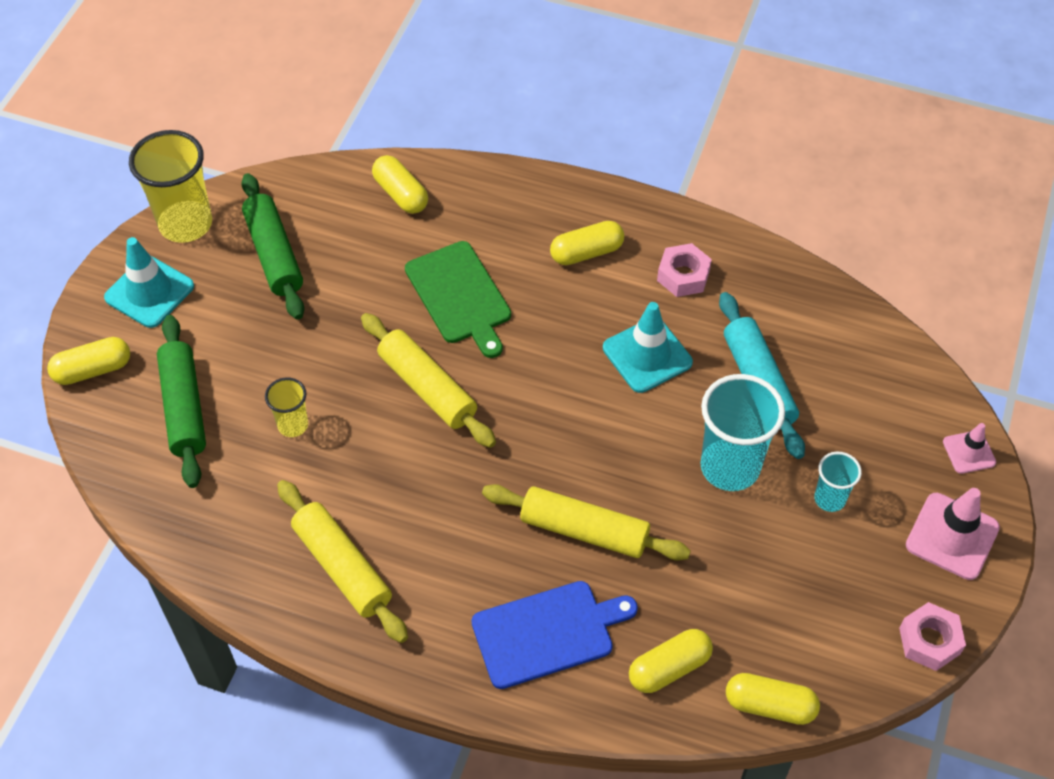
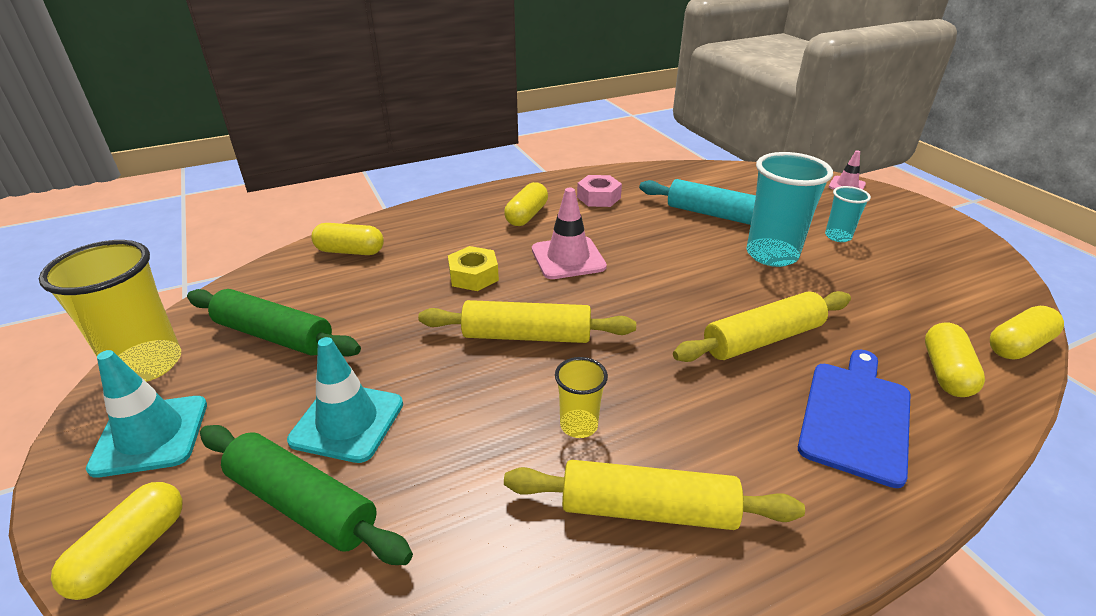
camera: 45 degrees left, 20 degrees down
yellow cup [265,377,308,437] -> yellow cup moved to [555,357,608,438]
green cutting board [405,241,511,358] -> yellow nut [448,246,499,291]
turquoise traffic cone [603,302,693,393] -> turquoise traffic cone moved to [287,337,403,463]
pink nut [899,602,966,671] -> none
pink traffic cone [906,488,1000,580] -> pink traffic cone moved to [532,188,607,279]

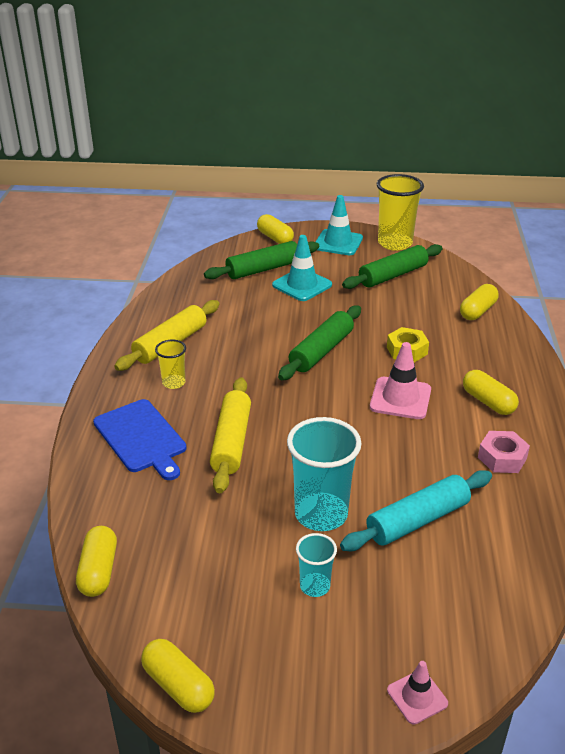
camera: 120 degrees right, 0 degrees up
yellow rolling pin [418,300,636,343] -> green rolling pin [278,305,361,380]
yellow cup [555,357,608,438] -> yellow cup moved to [155,340,186,389]
yellow capsule [925,322,985,397] -> yellow capsule moved to [141,639,215,713]

